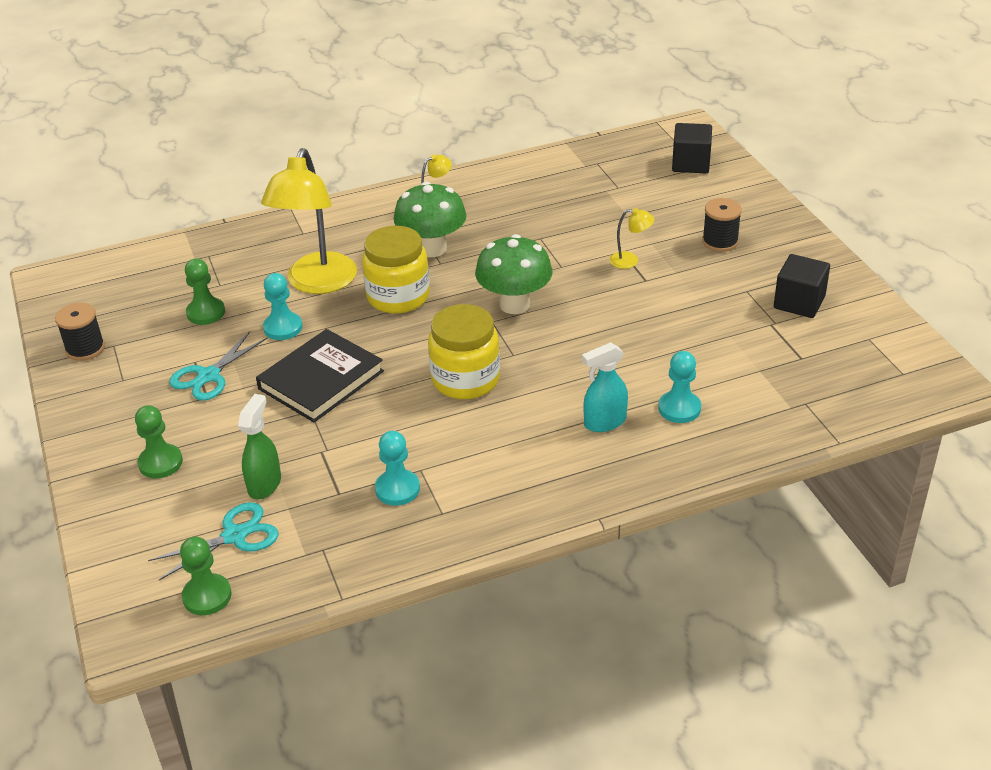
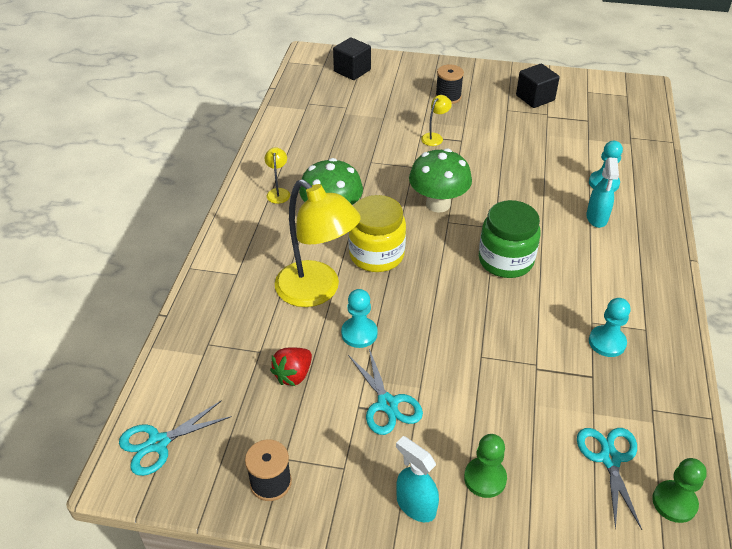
camera: 60 degrees left, 5 degrees up
green pawn [185,259,225,325] -> red strawberry [270,347,312,386]
green spray bottle [238,394,281,499] -> none
black book [256,329,384,422] -> none
yellow jar [428,304,500,399] -> green jar [479,200,541,278]
none -> turquoise scissors [119,400,232,476]
none -> turquoise spray bottle [396,436,439,522]

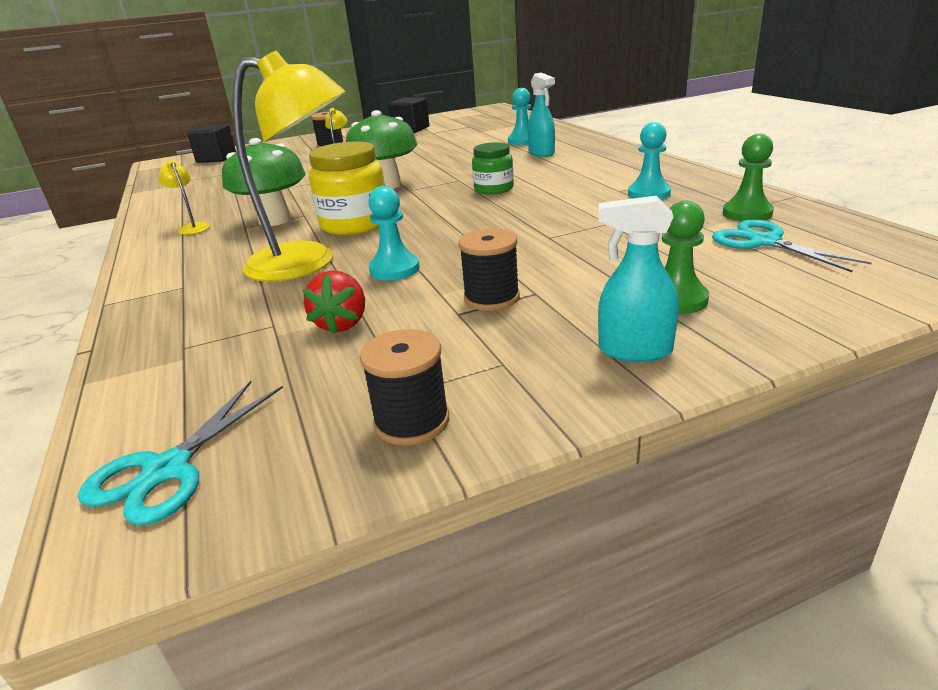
camera: 30 degrees left, 15 degrees down
turquoise scissors [348,349,423,435] -> black spool [458,228,520,311]
green jar [479,200,541,278] -> green jar [472,142,514,195], size x0.63
green pawn [652,458,707,523] -> green pawn moved to [723,134,774,221]

